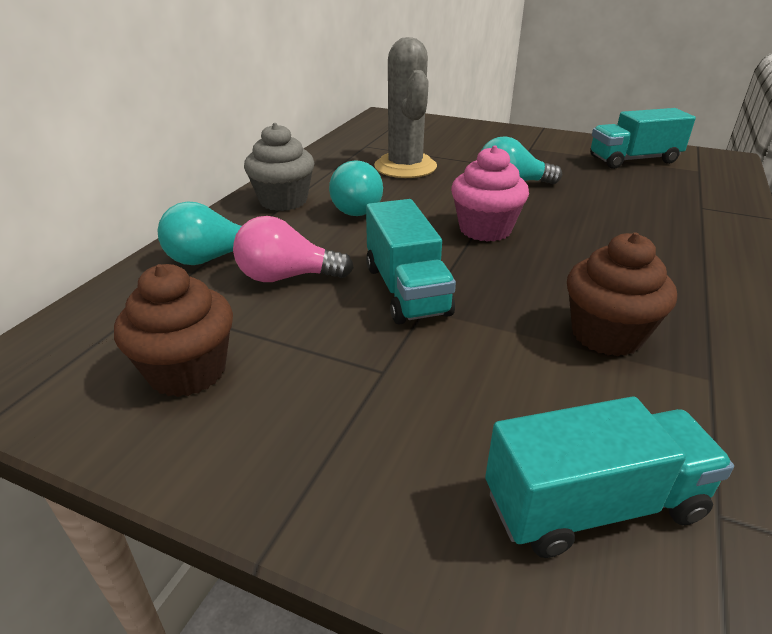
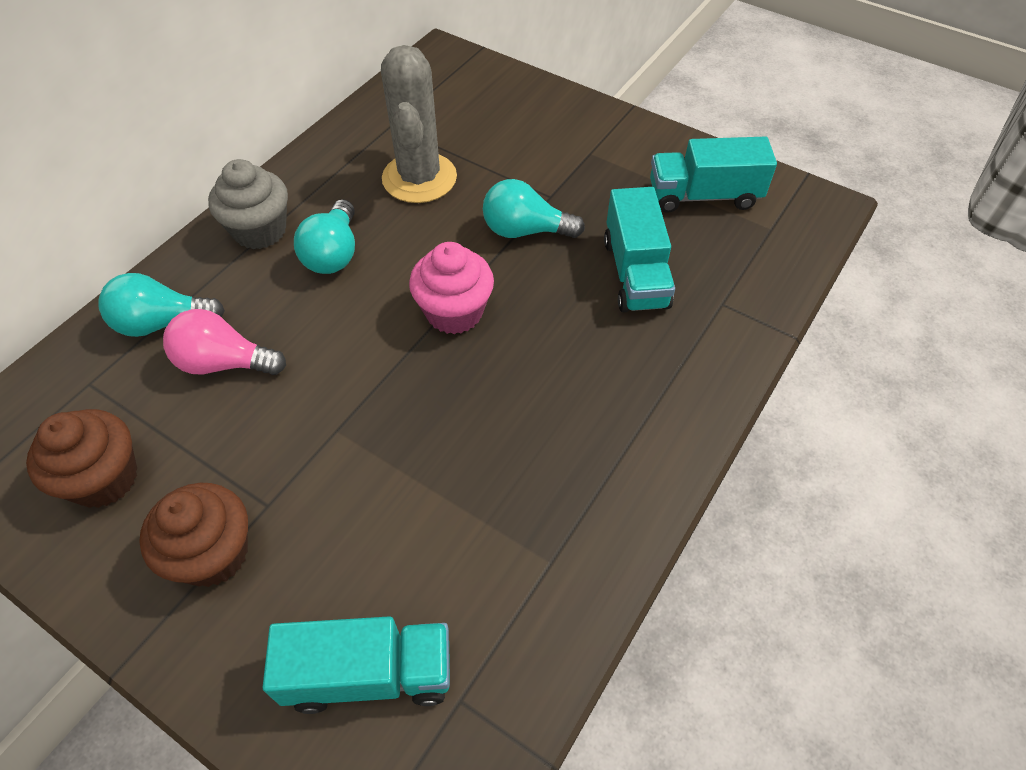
camera: 10 degrees right, 20 degrees up
turquoise truck [366,199,456,324] -> turquoise truck moved to [604,187,675,312]
brown cupcake [567,232,677,356] -> brown cupcake moved to [139,483,248,587]

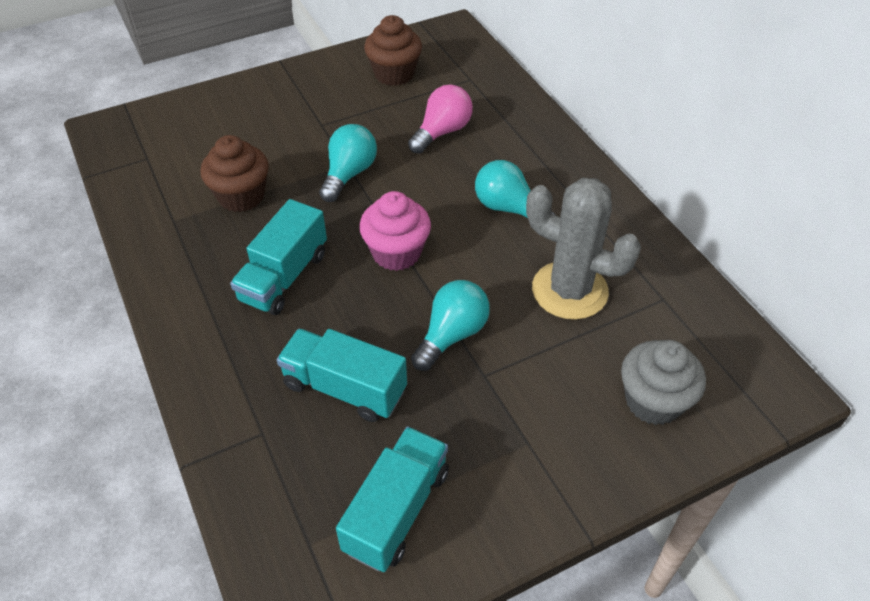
camera: 120 degrees right, 5 degrees down
turquoise light bulb [98,273,225,337] -> turquoise light bulb moved to [319,124,377,202]
brown cupcake [139,483,248,587] -> brown cupcake moved to [200,135,269,212]
grey cupcake [208,159,288,249] -> grey cupcake moved to [621,340,706,425]
turquoise truck [262,616,450,714] -> turquoise truck moved to [230,199,327,315]

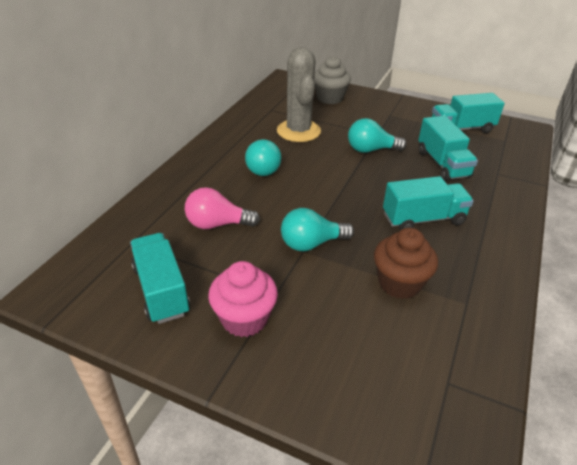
camera: 130 degrees left, 10 degrees down
pink cupcake [359,191,431,271] -> pink cupcake moved to [208,261,278,337]
brown cupcake [364,15,422,86] -> turquoise truck [130,233,190,324]

